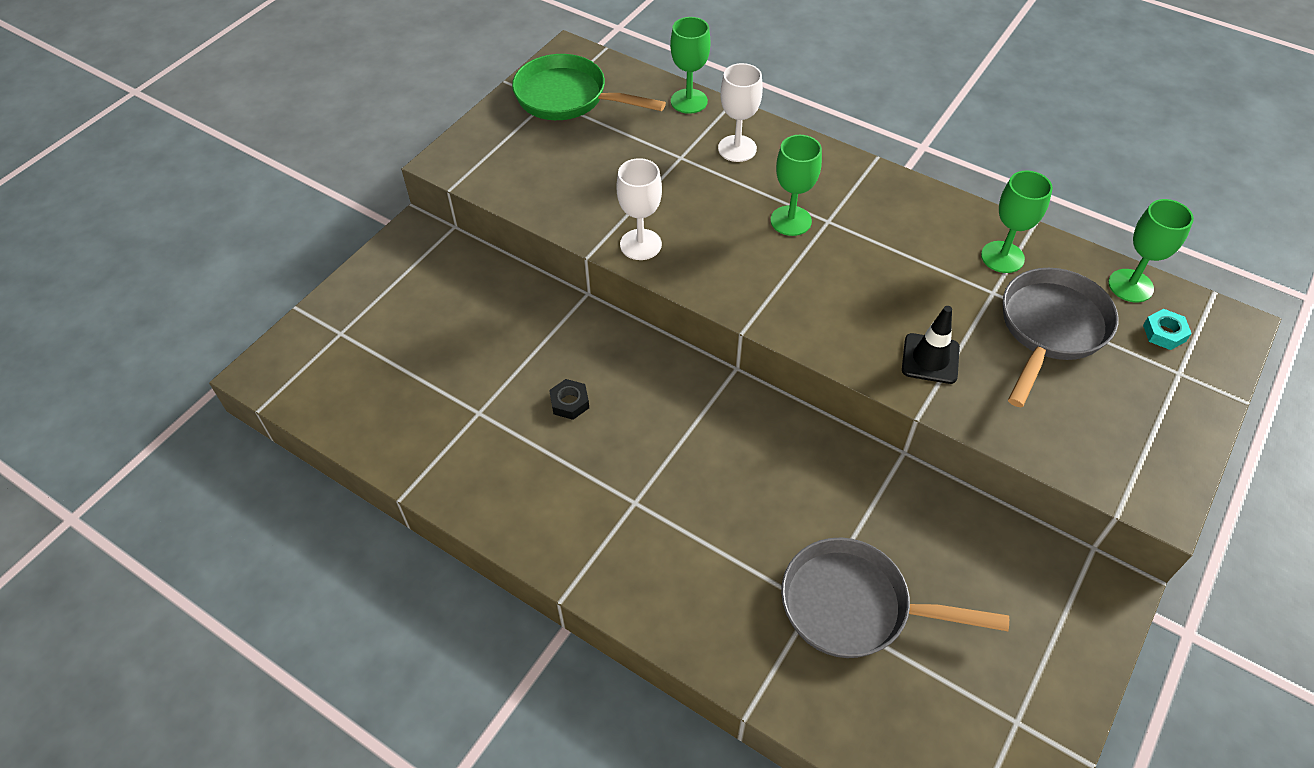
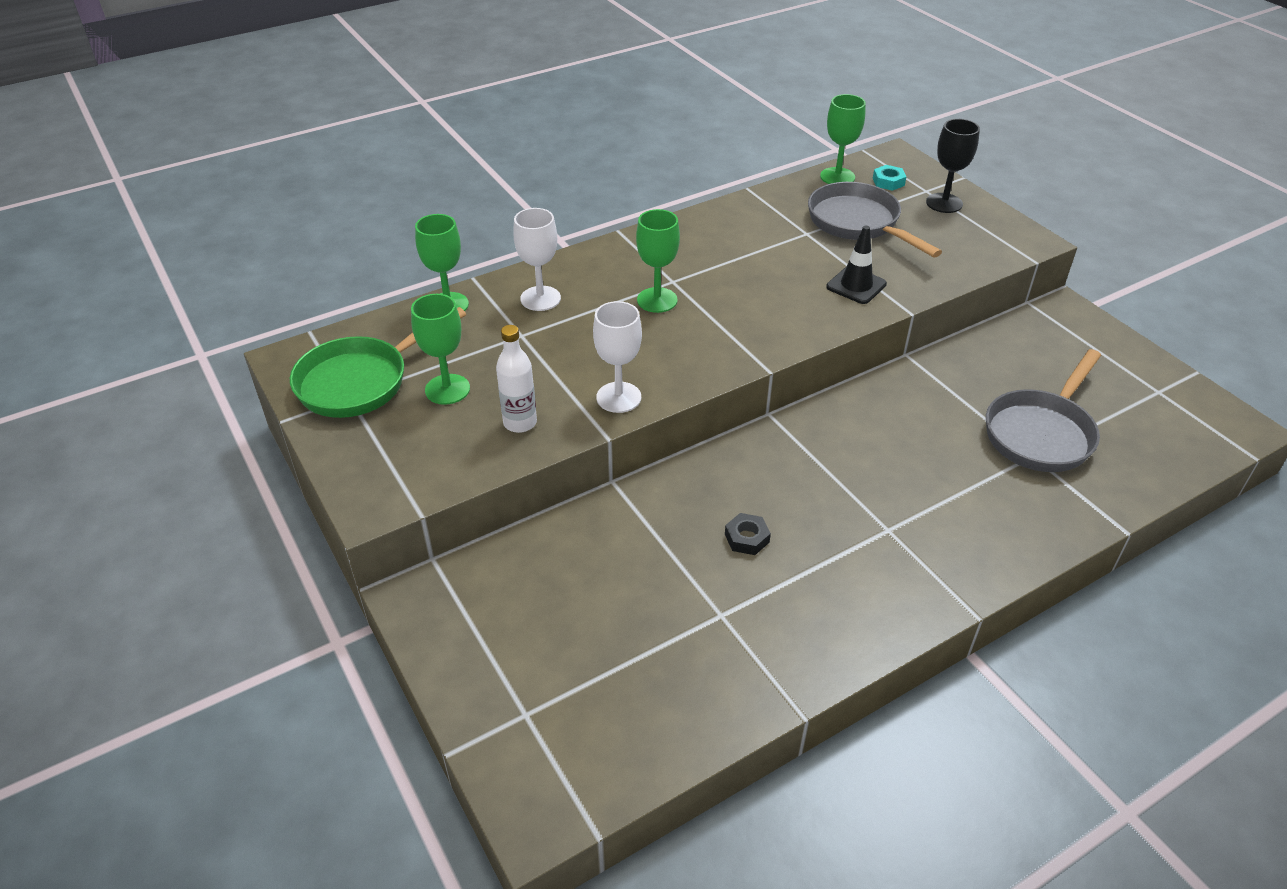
camera: 65 degrees left, 10 degrees down
green goblet [981,170,1053,273] -> green goblet moved to [411,294,470,405]
none -> white bottle [496,325,537,433]
none -> black goblet [926,119,980,213]

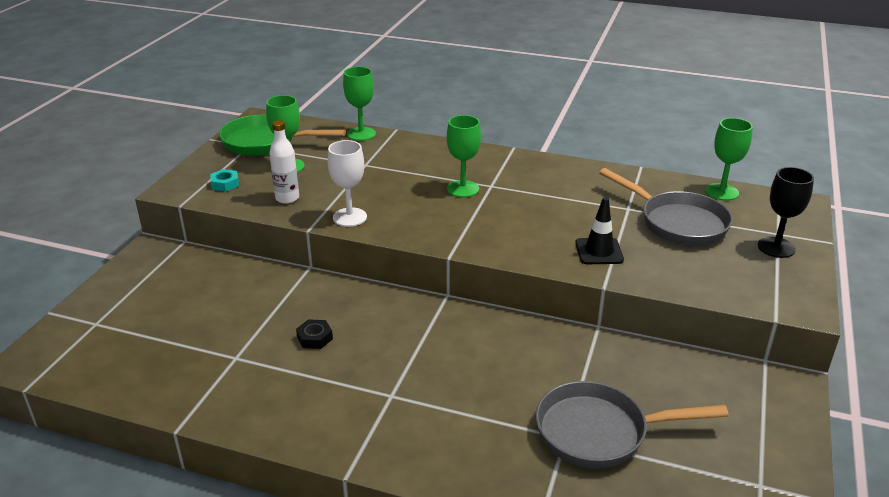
camera: 50 degrees right, 10 degrees down
white goblet [513,208,561,311] -> none
grey pan [808,182,942,258] -> grey pan turned 120 degrees clockwise [599,168,733,246]
turquoise nut [873,165,906,191] -> turquoise nut moved to [210,169,239,192]

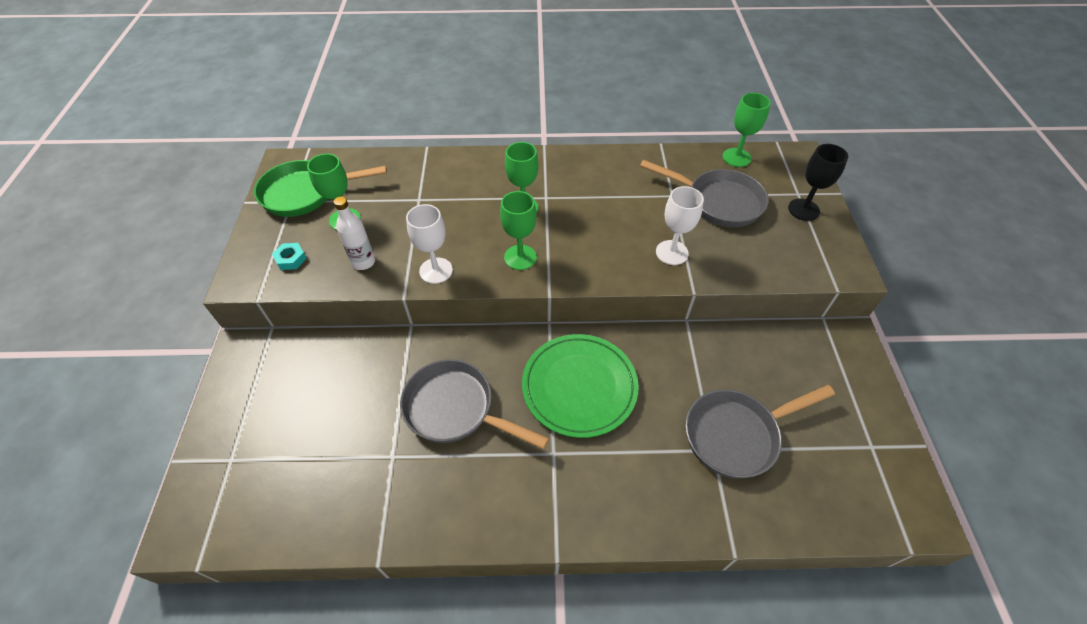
camera: 20 degrees left, 20 degrees up
black nut [296,319,333,349] -> grey pan [400,359,549,449]
green goblet [343,67,376,141] -> green goblet moved to [500,191,537,270]
black traffic cone [575,197,624,264] -> white goblet [656,186,704,265]
none -> green plate [522,334,639,438]

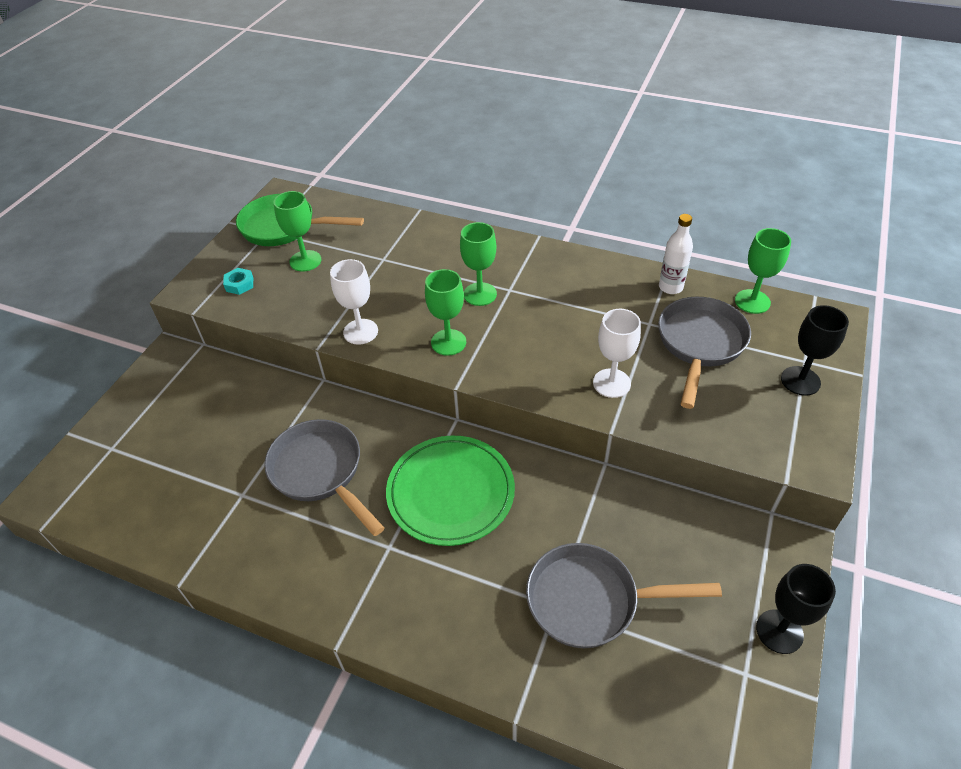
camera: 25 degrees right, 5 degrees down
white bottle [333,196,375,270] -> white bottle moved to [659,214,693,294]
grey pan [640,160,769,227] -> grey pan turned 120 degrees counterclockwise [658,297,751,409]
none -> black goblet [756,564,836,654]

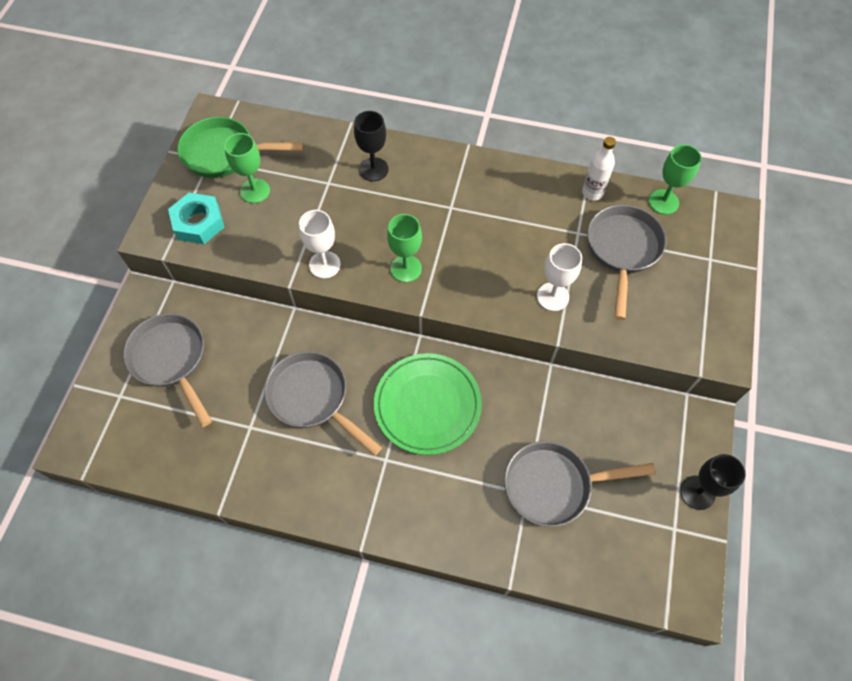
camera: 10 degrees left, 15 degrees up
turquoise nut [223,268,253,295] -> turquoise nut [168,193,224,244], size x1.85
green goblet [460,222,497,306] -> none
black goblet [781,305,849,396] -> black goblet moved to [354,111,388,181]
none -> grey pan [123,313,212,427]

